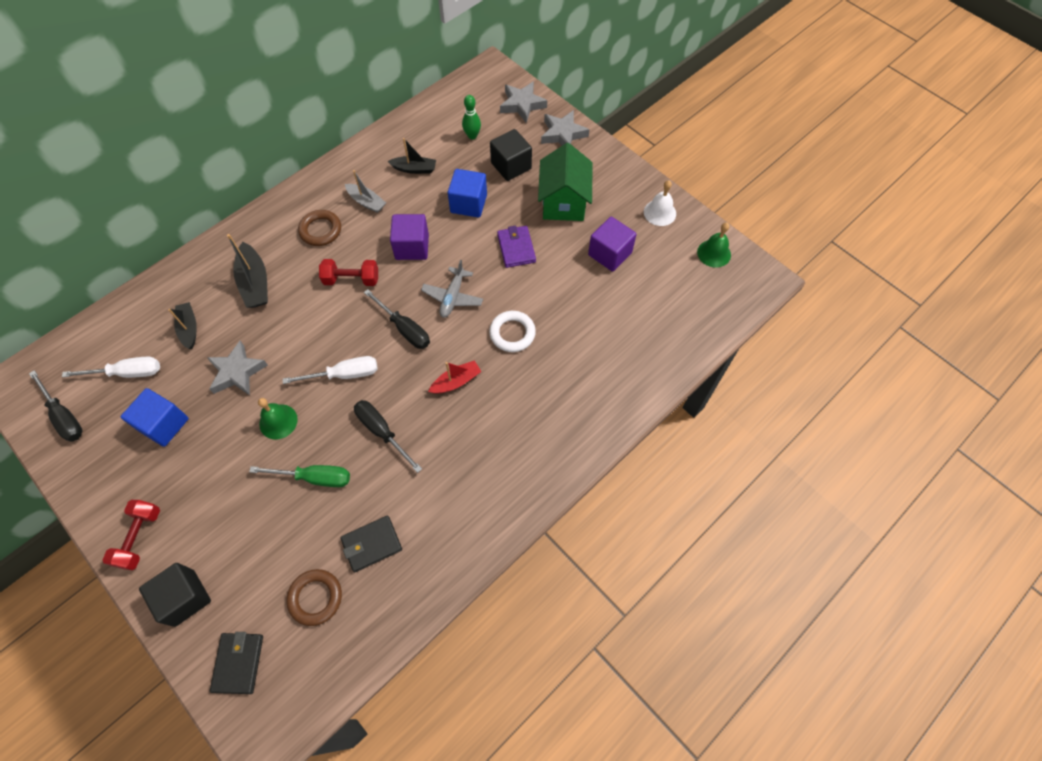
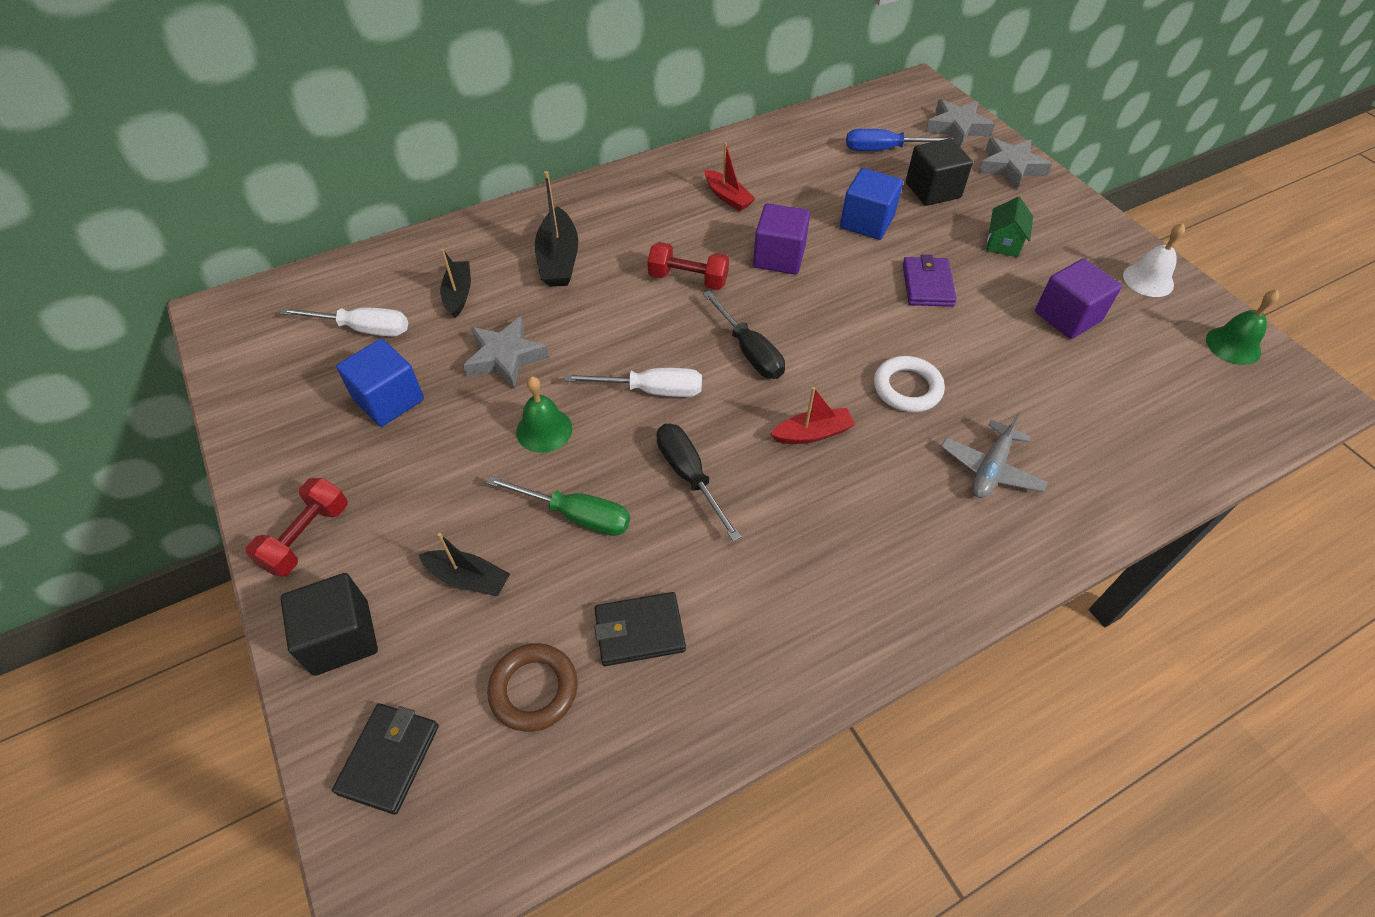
camera: 15 degrees right, 10 degrees down
black screwdriver [29,370,83,442] -> none
brown ring [298,210,341,246] -> none
grey boat [345,170,386,213] -> red boat [705,142,756,211]
black boat [388,138,436,174] -> black boat moved to [418,533,510,596]
grey plane [421,260,483,318] -> grey plane moved to [941,412,1048,498]
green bowling pin [462,95,481,139] -> blue screwdriver [846,129,954,151]
green house [538,143,593,221] -> green house [987,197,1033,257], size x0.53

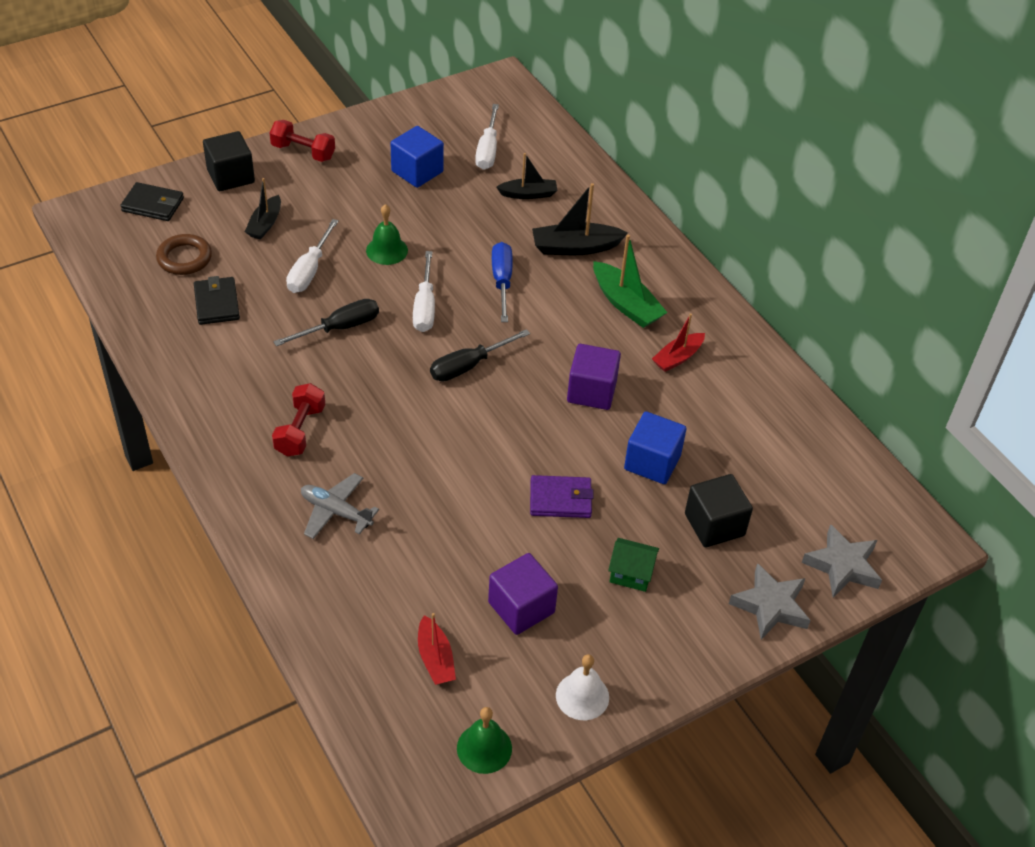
camera: 85 degrees right, 5 degrees down
grey star [463,317,549,388] -> none
green screwdriver [486,476,630,536] -> white screwdriver [286,219,339,293]
red dumbbell [647,242,729,290] -> red dumbbell moved to [272,383,325,457]
red boat [770,387,856,444] -> red boat moved to [418,613,456,685]
blue screwdriver [846,129,954,151] -> blue screwdriver moved to [492,242,513,322]
white ring [874,356,945,412] -> none
none -> green boat [593,235,668,328]

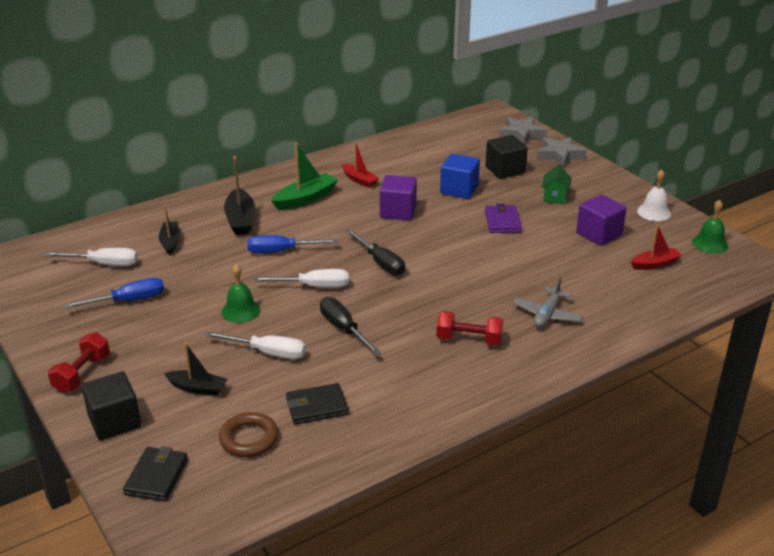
camera: 90 degrees left, 15 degrees down
blue cube [390,126,444,188] -> blue screwdriver [64,278,164,309]

